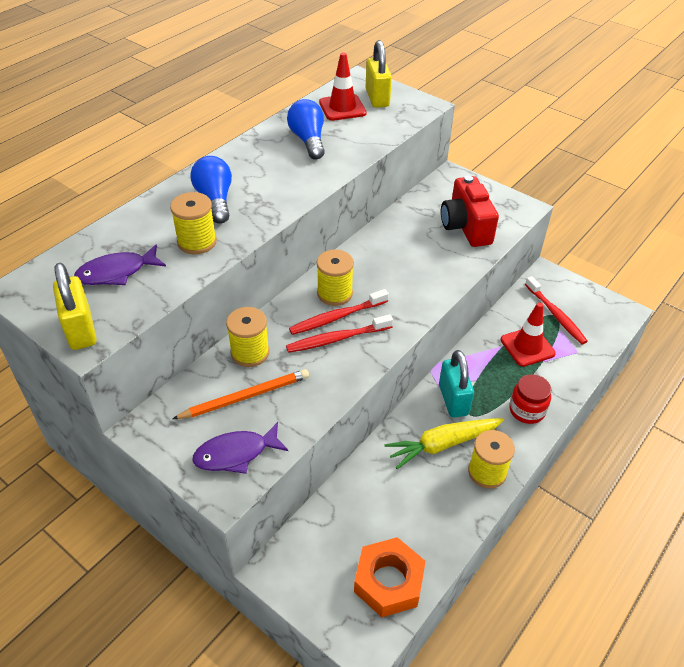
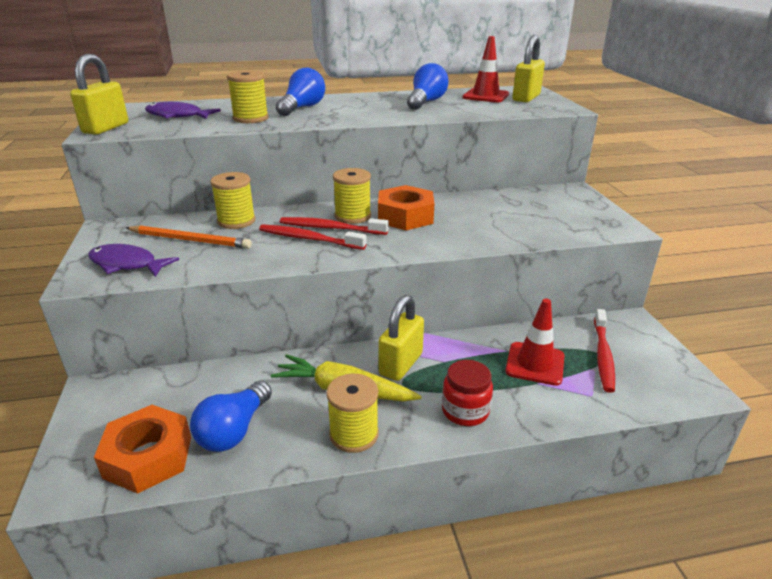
camera: 40 degrees right, 15 degrees down
turquoise padlock [439,350,474,417] -> yellow padlock [379,295,424,381]
red camera [441,176,499,247] -> none
none -> blue light bulb [190,381,272,452]
none -> orange nut [378,185,434,230]

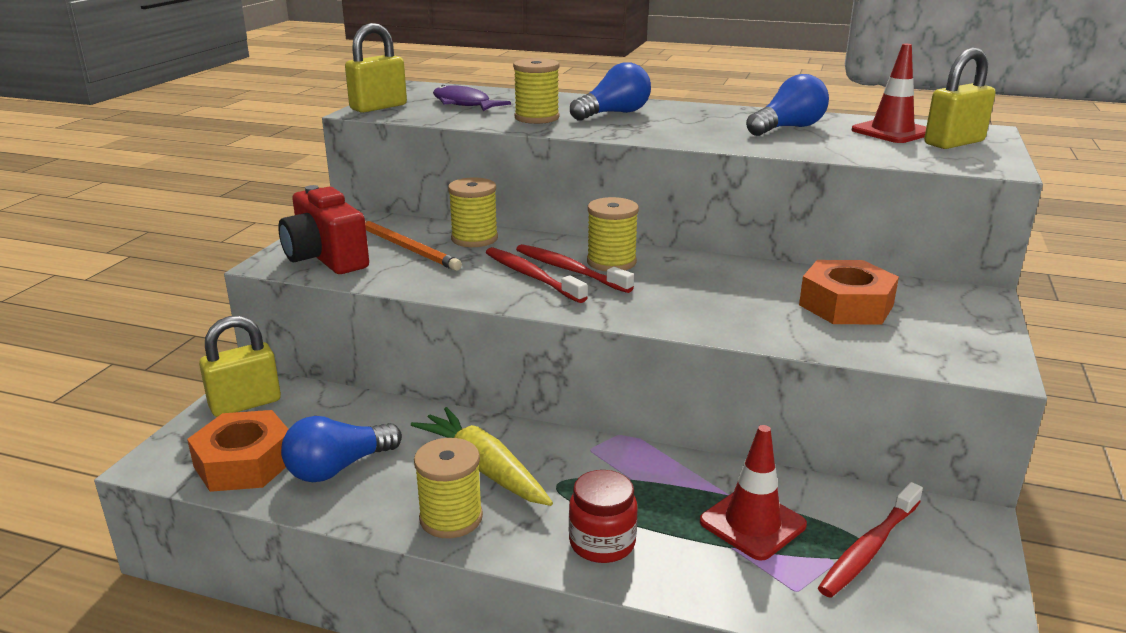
camera: 30 degrees right, 5 degrees down
purple fish [88,244,179,277] -> red camera [278,185,369,274]
orange nut [378,185,434,230] -> orange nut moved to [799,260,899,325]
yellow padlock [379,295,424,381] -> yellow padlock moved to [199,316,281,417]

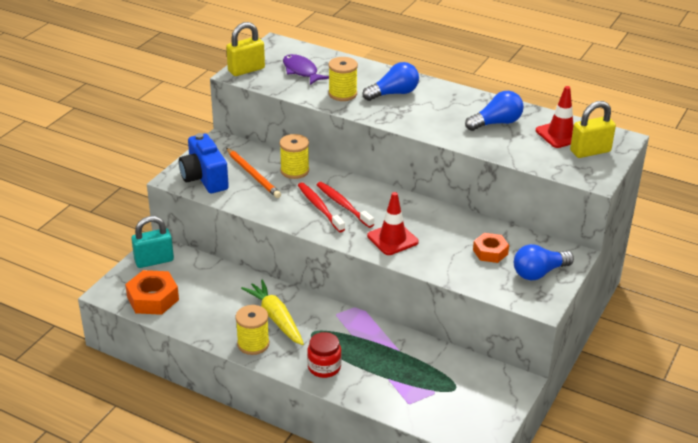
camera: 10 degrees right, 10 degrees up
yellow padlock [199,316,281,417] -> turquoise padlock [131,216,174,268]
red camera [278,185,369,274] -> blue camera [179,133,229,193]
blue light bulb [281,416,402,482] -> blue light bulb moved to [514,244,574,280]
yellow spool [587,197,639,272] -> none
red traffic cone [700,425,807,561] -> red traffic cone moved to [367,192,419,255]
orange nut [799,260,899,325] -> orange nut [473,233,509,263], size x0.65
red toothbrush [818,482,923,598] -> none

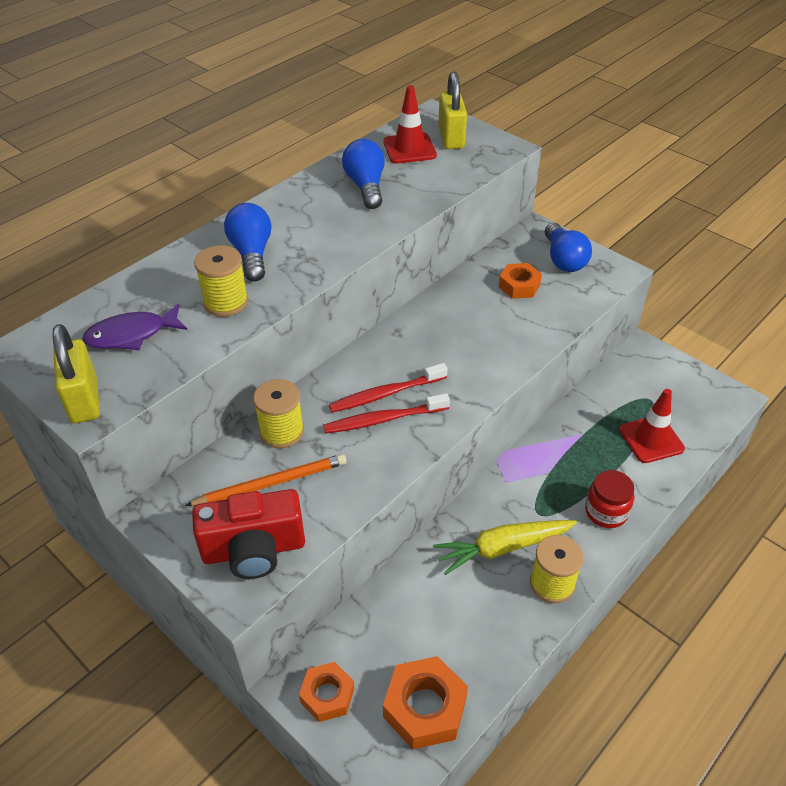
camera: 75 degrees left, 10 degrees up
turquoise padlock [131,216,174,268] -> orange nut [299,662,354,722]
blue camera [179,133,229,193] -> red camera [192,489,305,579]
red traffic cone [367,192,419,255] -> red traffic cone moved to [619,389,685,463]

